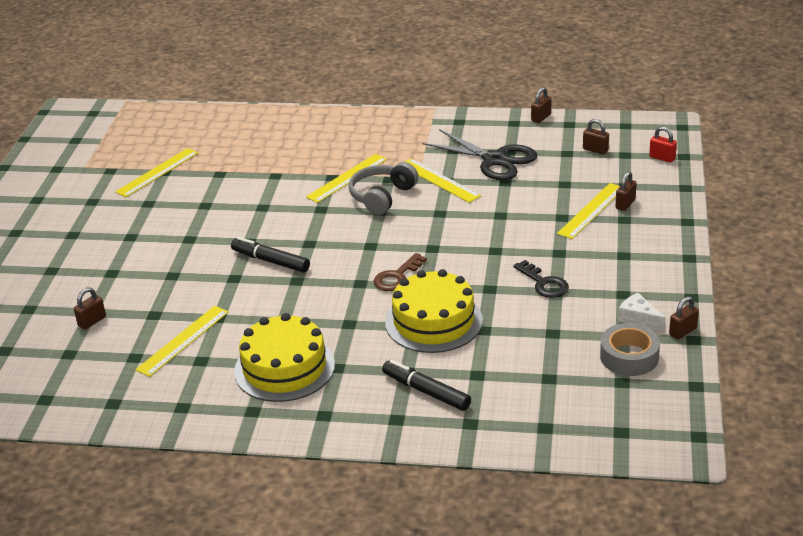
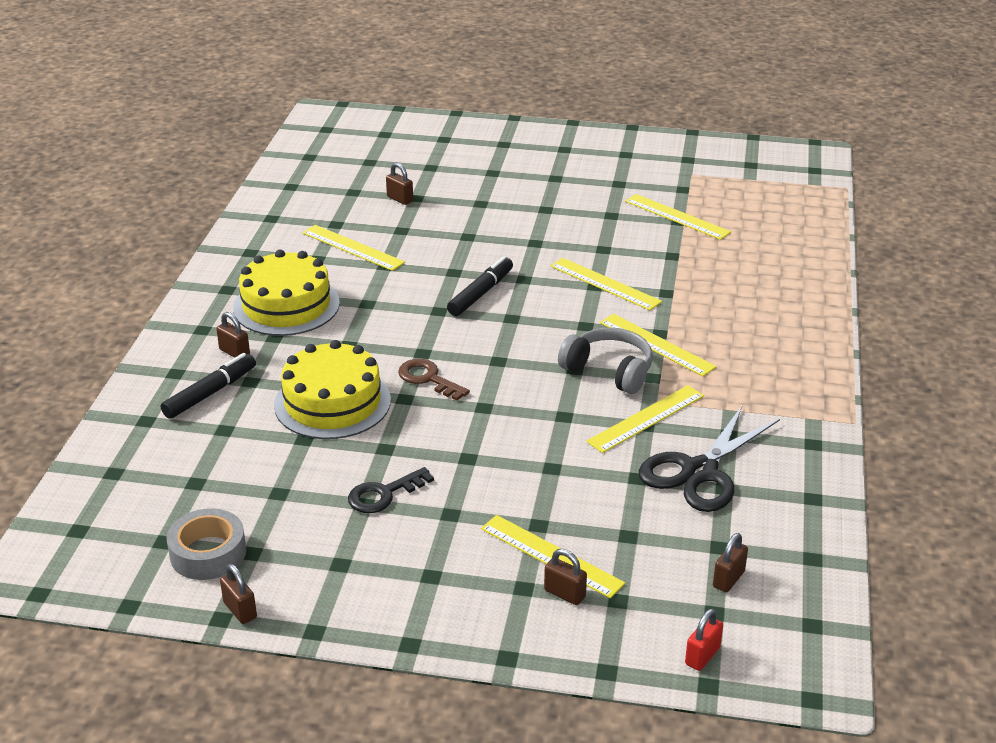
camera: 90 degrees right, 0 degrees up
brown padlock [531,87,551,123] -> brown padlock moved to [216,312,250,358]
white cheese [618,293,666,332] -> none
none -> yellow ruler [550,258,662,310]

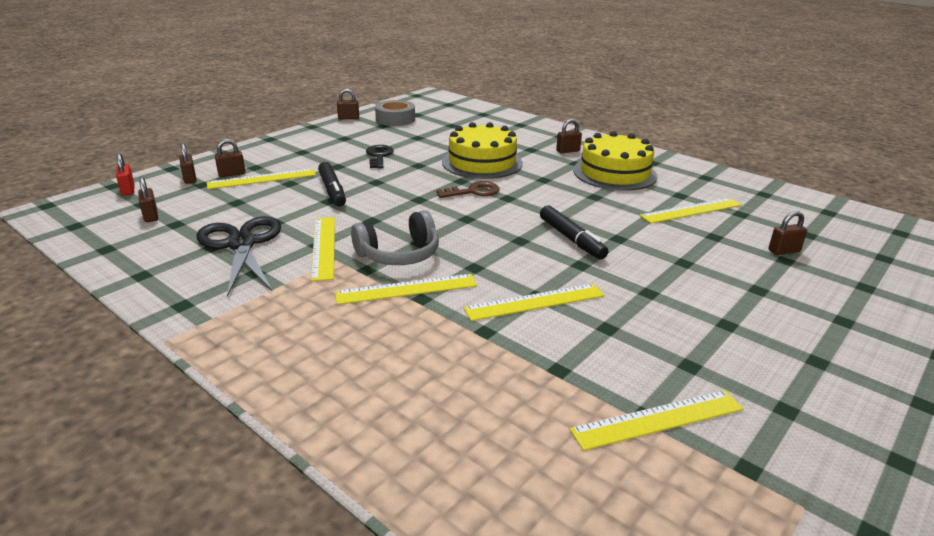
camera: 120 degrees right, 5 degrees down
black marker [161,353,256,419] -> black marker moved to [318,162,346,206]
none -> brown padlock [179,143,197,184]

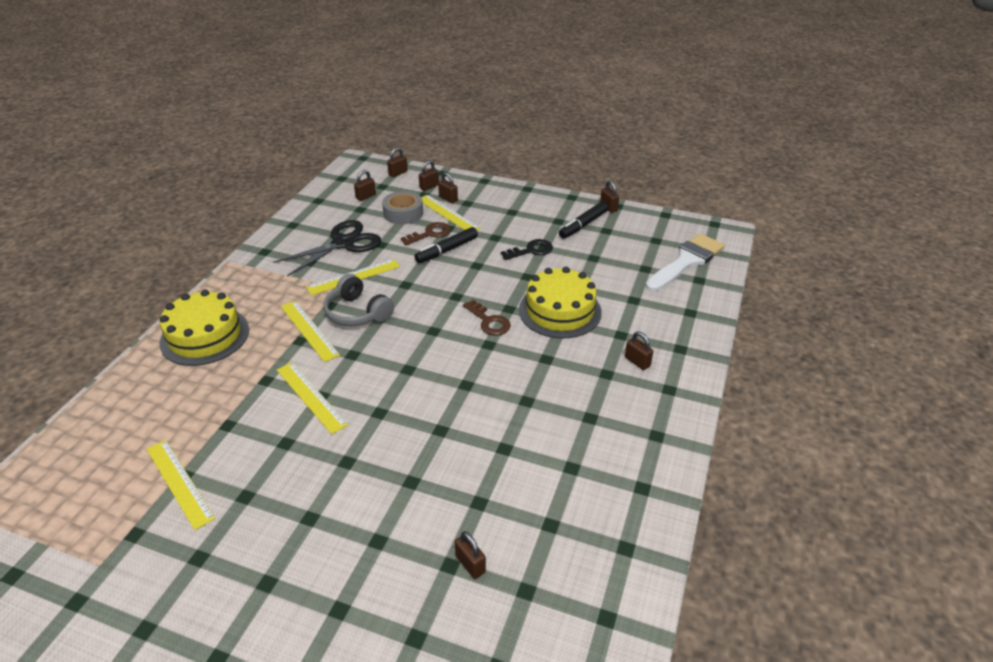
camera: 70 degrees right, 10 degrees up
red padlock [116,153,135,196] -> brown padlock [387,147,408,177]
grey tape [375,100,415,126] -> grey tape moved to [382,191,423,224]
black marker [540,205,608,259] -> black marker moved to [559,202,608,239]
yellow cake [573,131,658,191] -> yellow cake moved to [159,289,249,366]
yellow ruler [640,198,742,223] -> none
none -> brown key [401,222,451,245]
none -> white brush [645,233,725,292]

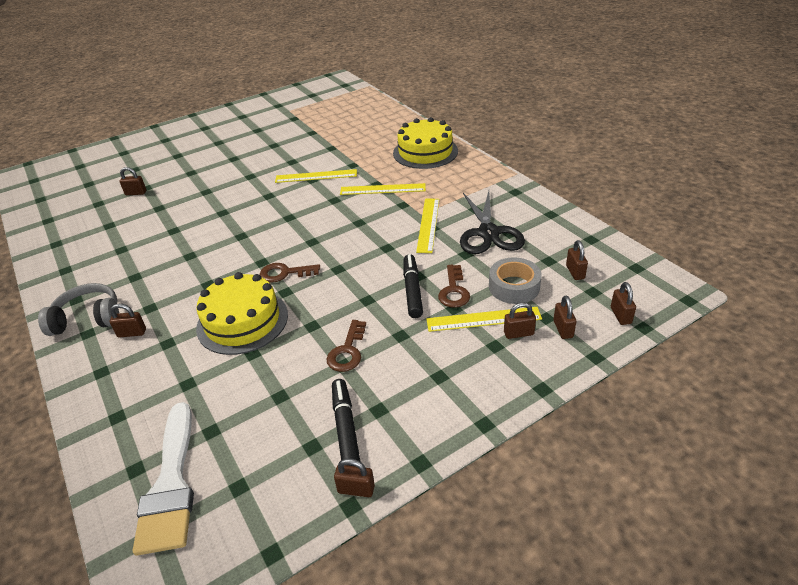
camera: 130 degrees right, 0 degrees up
yellow ruler [147,440,215,530] -> none
grey headphones [324,274,394,326] -> grey headphones moved to [38,283,119,336]
black key [501,239,553,260] -> brown key [326,320,366,372]

